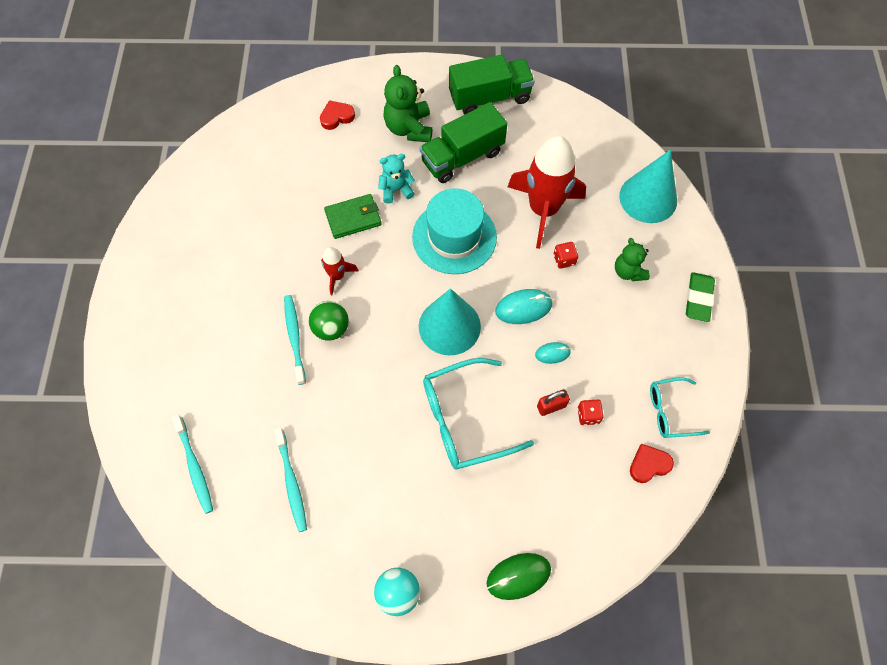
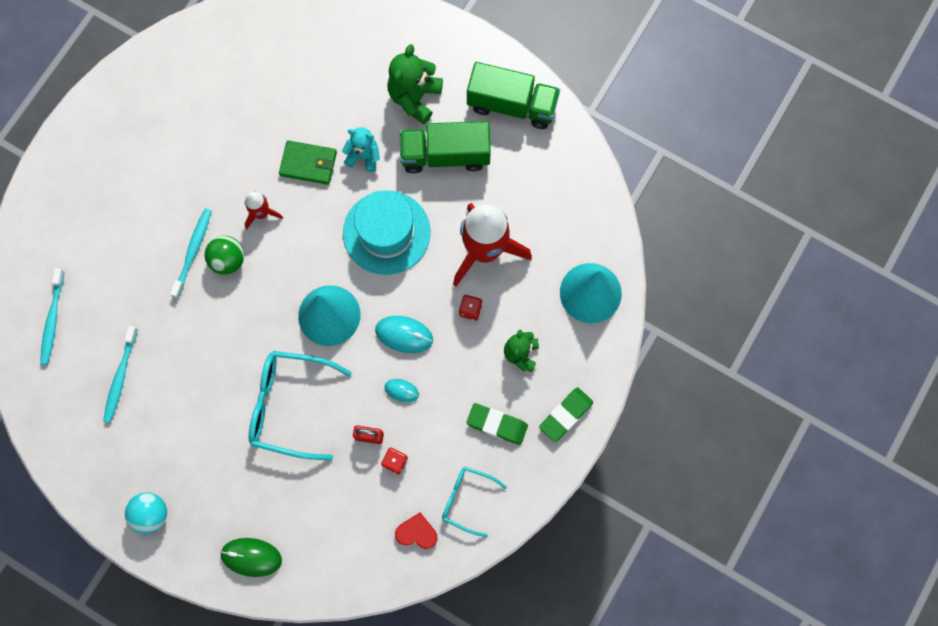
camera: 30 degrees right, 10 degrees up
red heart [320,100,355,130] -> none
none -> green eraser [466,403,528,445]

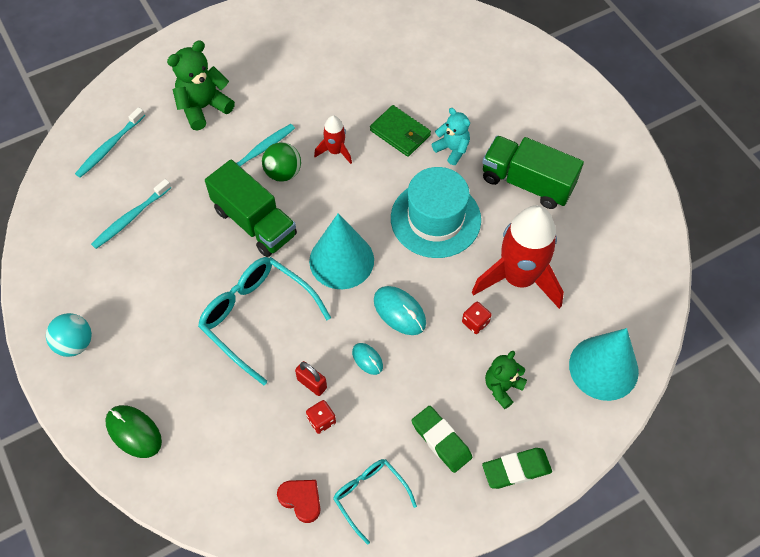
camera: 30 degrees right, 15 degrees down
green teddy bear [388,44,443,124] -> green teddy bear moved to [167,40,235,131]
green truck [467,62,560,129] -> green truck moved to [205,160,297,257]

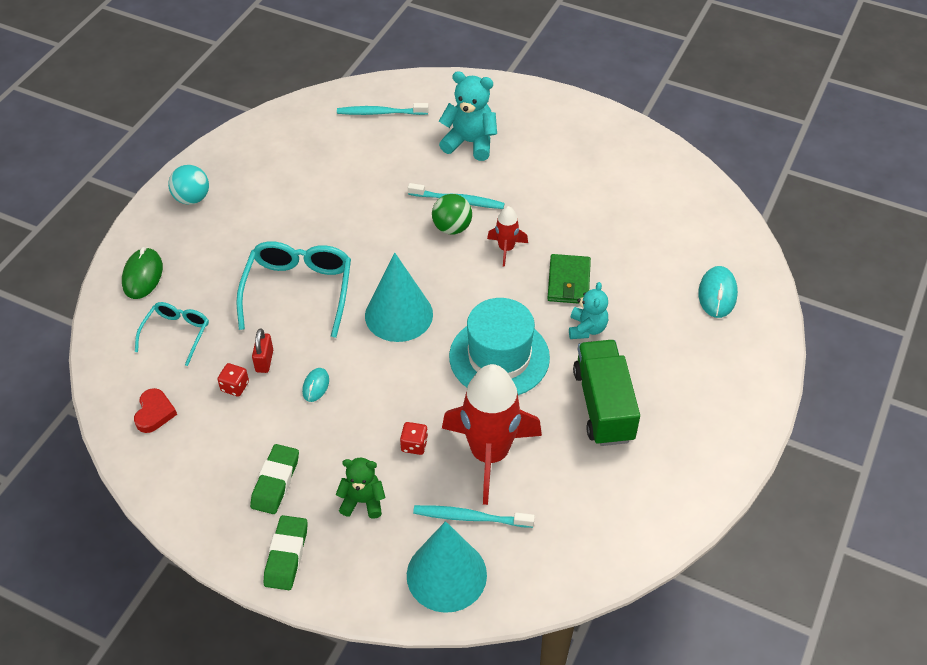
camera: 55 degrees right, 10 degrees down
turquoise toothbrush [91,179,172,249] -> turquoise toothbrush moved to [413,505,535,528]
green teddy bear [167,40,235,131] -> turquoise teddy bear [439,71,497,161]
green truck [205,160,297,257] -> none
turquoise glasses [333,459,417,545] -> turquoise glasses moved to [135,302,209,366]
turquoise mouse [374,286,426,335] -> turquoise mouse moved to [698,266,738,318]
green eraser [482,448,552,489] -> green eraser turned 60 degrees clockwise [264,515,308,590]

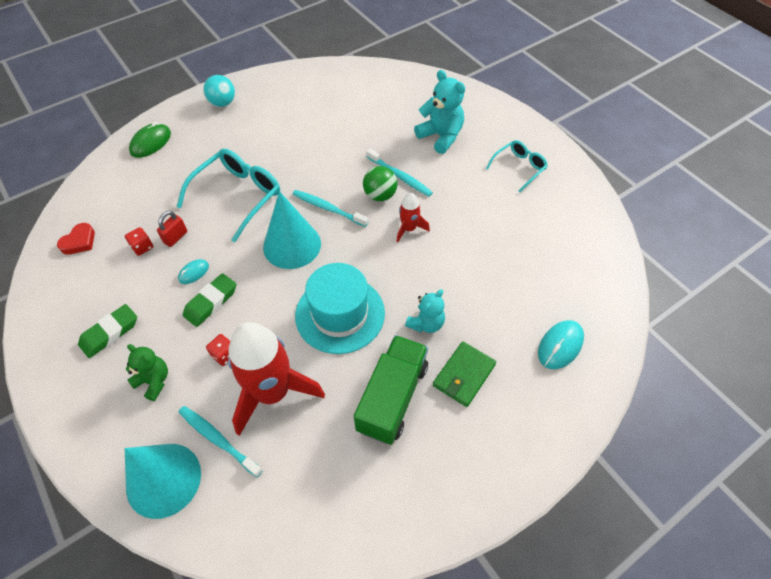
camera: 30 degrees right, 5 degrees up
turquoise glasses [135,302,209,366] -> turquoise glasses moved to [486,140,548,192]
green eraser [264,515,308,590] -> green eraser moved to [183,273,237,327]
turquoise toothbrush [337,103,429,115] -> turquoise toothbrush moved to [293,190,368,227]
green wallet [547,254,591,304] -> green wallet moved to [433,341,496,407]

